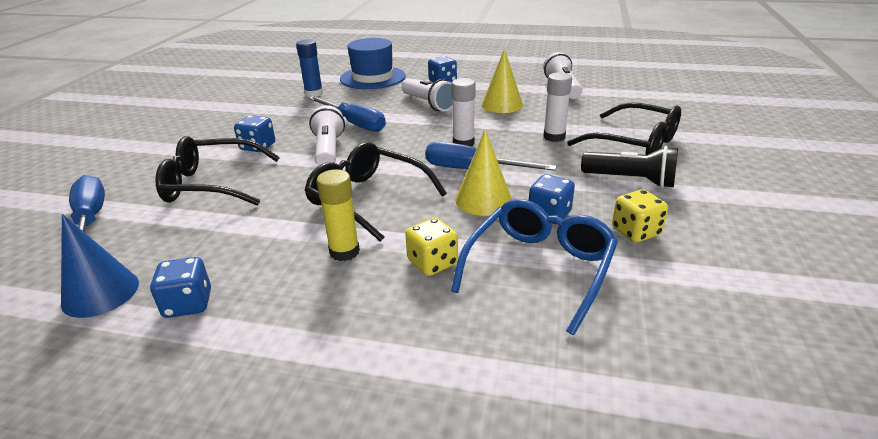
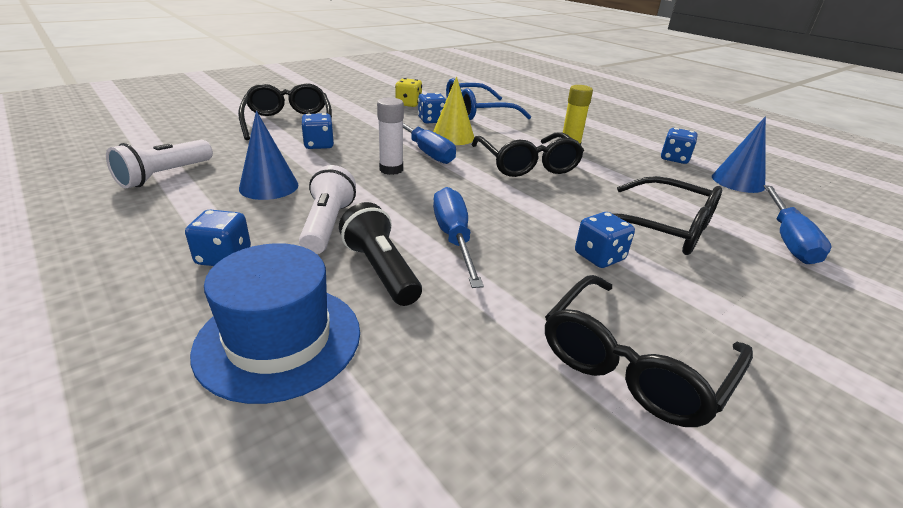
camera: 145 degrees left, 0 degrees up
blue glue stick [296,39,323,97] -> none
white flashlight [309,105,345,166] -> none
yellow dice [405,217,458,276] -> none
yellow cone [482,49,523,113] -> blue cone [239,111,299,200]
white glue stick [543,72,572,142] -> blue dice [301,113,334,149]
black flashlight [581,146,678,188] -> black flashlight moved to [339,202,422,306]
none -> black glasses [545,275,753,427]

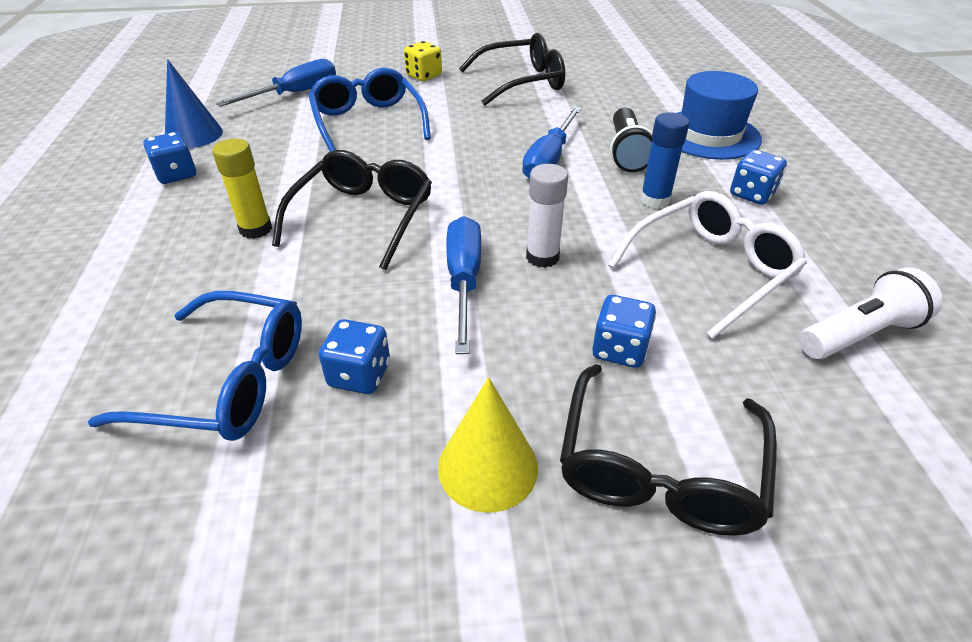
camera: 145 degrees left, 10 degrees up
blue cone [239,111,299,200] -> white glasses [608,191,807,339]
white flashlight [299,165,356,254] -> blue glue stick [640,112,689,208]
yellow dice [395,78,422,107] -> yellow dice moved to [404,41,442,81]
yellow cone [433,76,474,145] -> yellow cone moved to [438,377,538,512]
blue dice [575,212,635,268] -> none
black glasses [581,176,722,255] -> blue glasses [308,68,431,152]

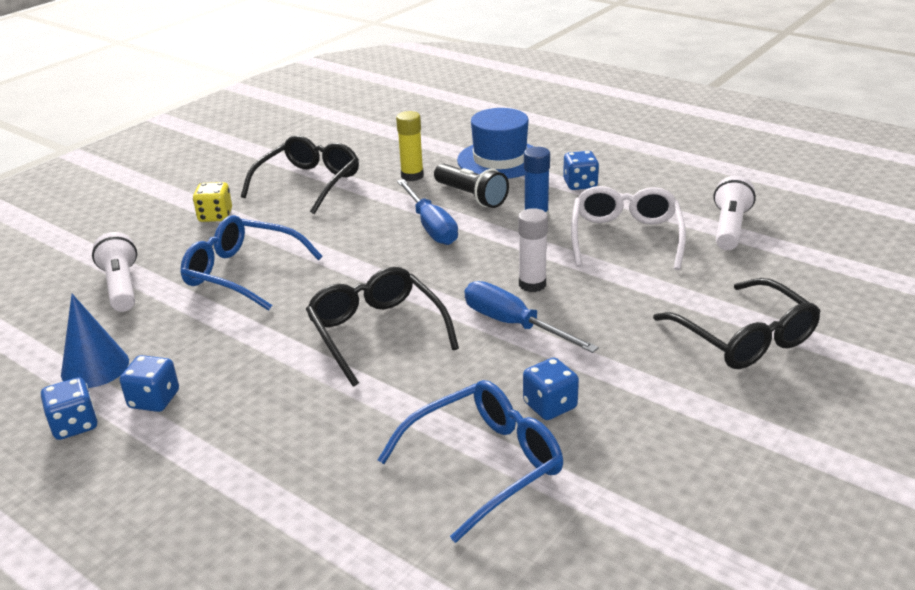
camera: 45 degrees left, 10 degrees down
yellow glue stick [212,138,272,239] -> yellow glue stick moved to [396,111,424,181]
blue screwdriver [216,59,336,107] -> white flashlight [92,232,137,312]
yellow cone [438,377,538,512] -> none
blue dice [592,295,656,368] -> blue dice moved to [41,377,98,440]

